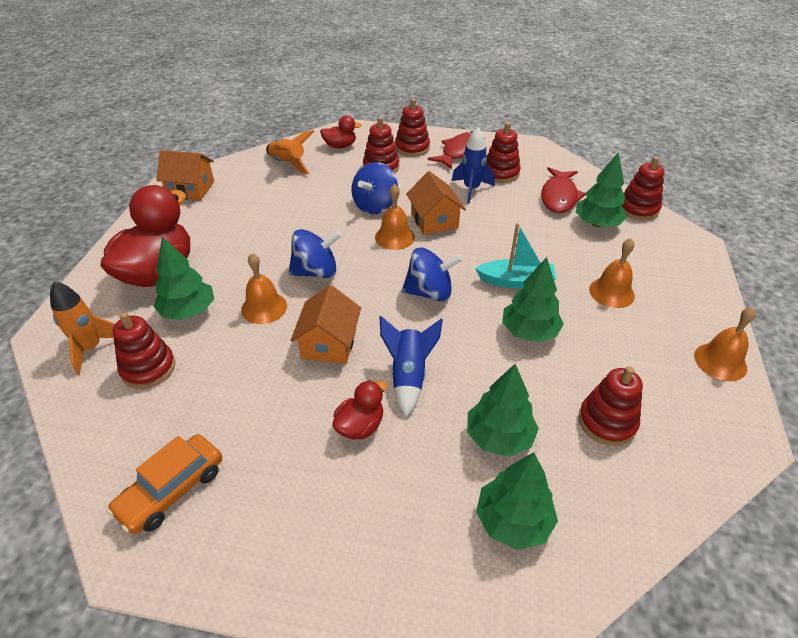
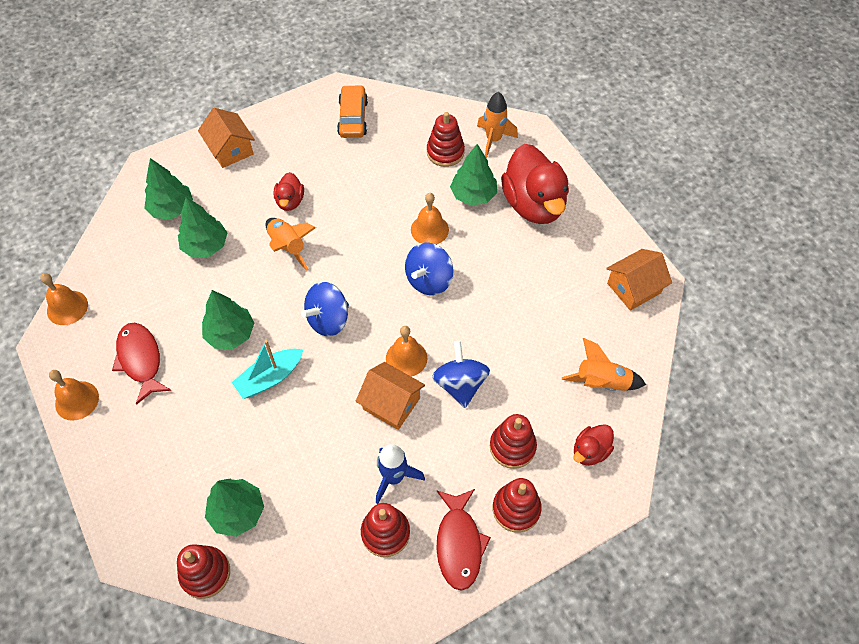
camera: 140 degrees right, 15 degrees up
orange house [290,285,361,364] -> orange house moved to [198,108,255,168]
blue rocket [379,316,443,417] -> orange rocket [266,218,316,271]
red fish [542,167,586,213] -> red fish moved to [112,322,172,405]
red stacking toy [578,366,643,446] -> none
orange bell [589,238,635,308] -> orange bell moved to [40,273,88,325]

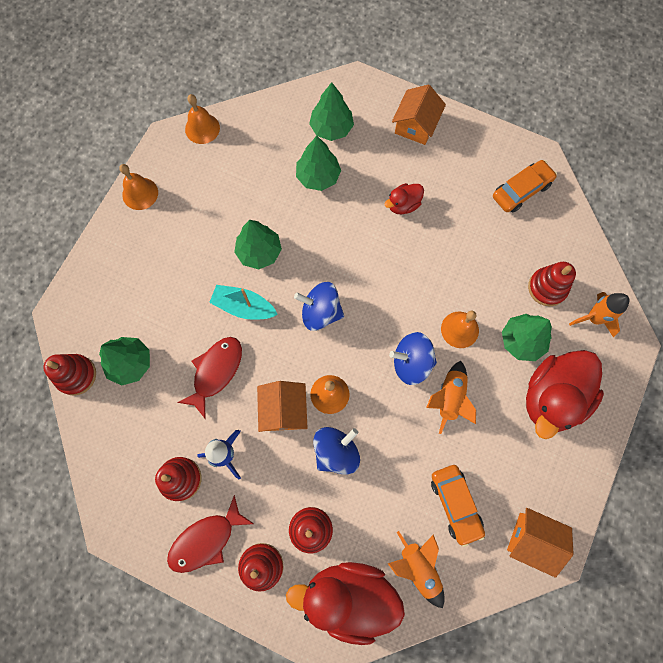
camera: 55 degrees right, 15 degrees up
red fish [112,322,172,405] -> red fish moved to [177,337,242,418]
orange rocket [266,218,316,271] -> orange rocket moved to [426,361,476,434]
red duck [574,424,614,466] -> red duck [286,562,405,645], size x2.09
none -> orange car [431,465,485,547]

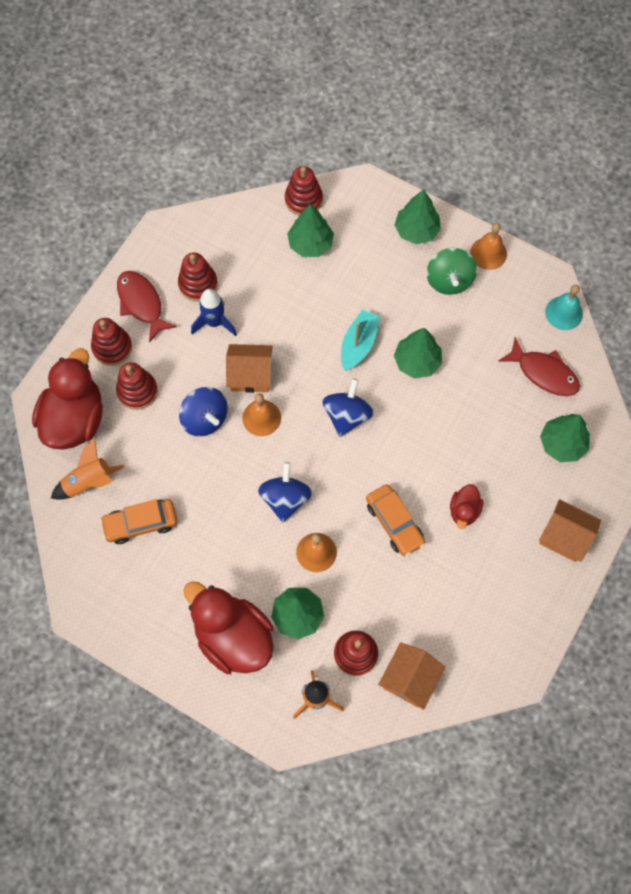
camera: 95 degrees right, 5 degrees down
red fish [177,337,242,418] -> red fish moved to [499,337,580,396]
orange bell [185,94,220,144] -> turquoise bell [545,285,583,330]
green tree [296,136,341,191] -> green tree moved to [395,189,441,244]
red duck [385,183,424,214] -> red duck turned 135 degrees counterclockwise [450,484,483,529]
orange rocket [426,361,476,434] -> none
orange car [493,160,557,213] -> orange car moved to [366,484,425,556]
orange house [507,508,574,578] -> orange house moved to [378,643,445,710]
none -> green spinning top [426,248,477,295]

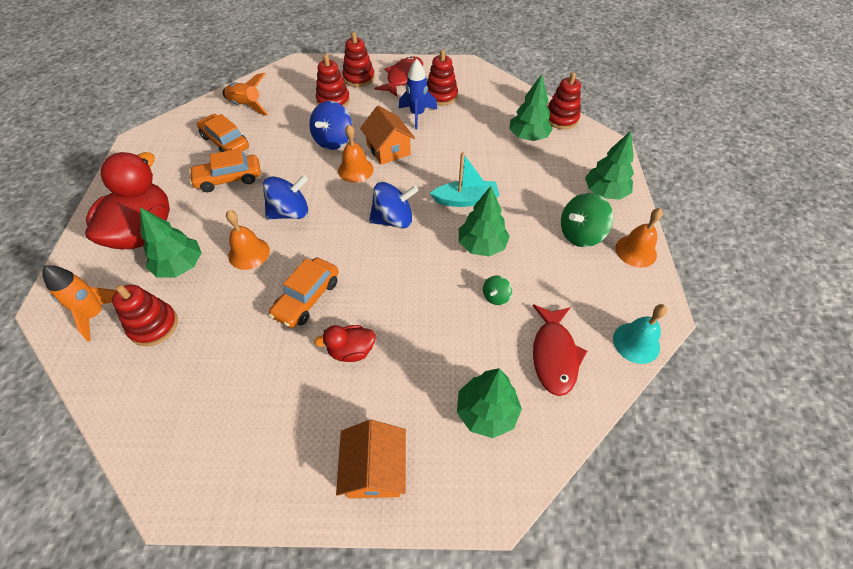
camera: 60 degrees right, 15 degrees down
red duck [32,348,103,450] -> none
orange house [378,643,445,710] -> none
none -> orange car [189,148,261,192]
none -> green spinning top [483,275,512,305]

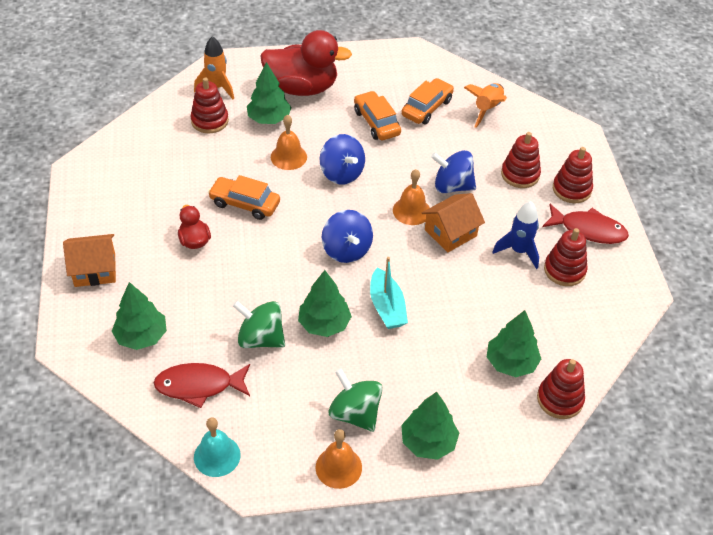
camera: 80 degrees right, 5 degrees down
green spinning top [483,275,512,305] -> green spinning top [233,301,285,348], size x1.93

